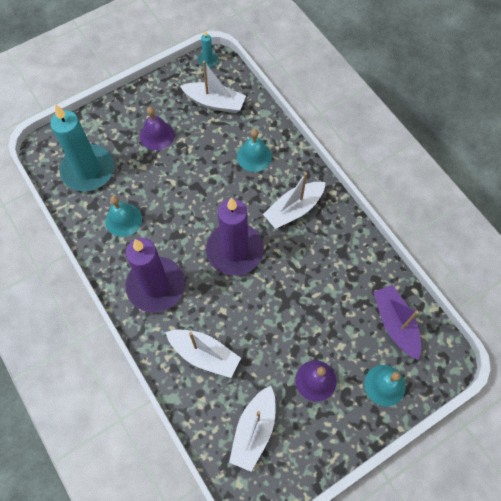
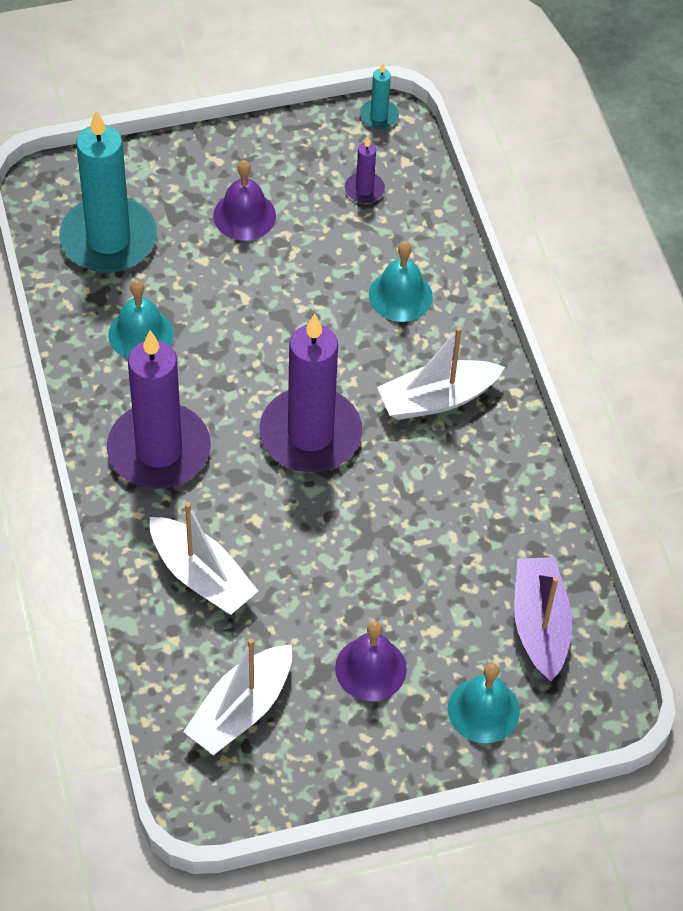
camera: 15 degrees right, 10 degrees down
white boat [180,61,246,113] -> purple candle [345,138,385,203]

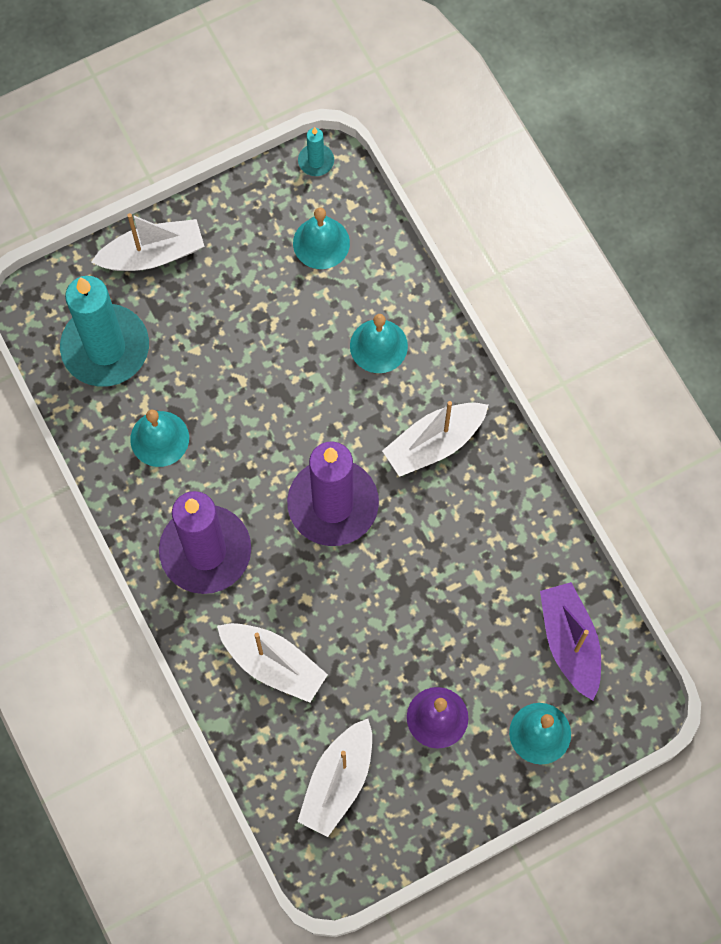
camera: 10 degrees left, 15 degrees up
purple bell [213,160,276,241] -> none
purple candle [345,138,385,203] -> turquoise bell [293,207,350,269]
none -> white boat [91,213,204,271]

